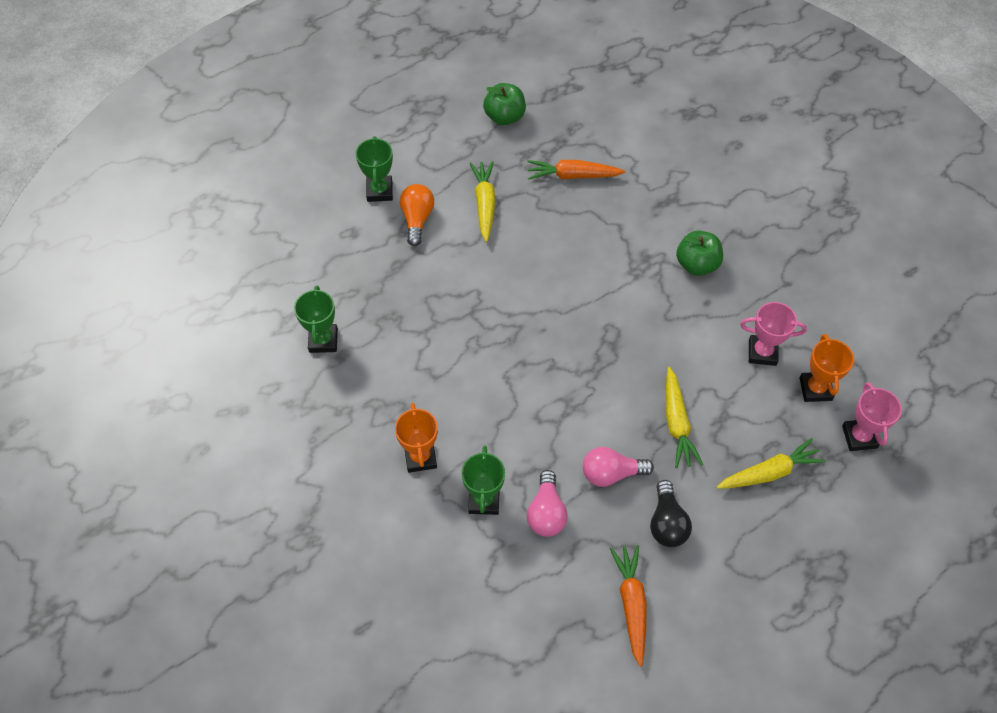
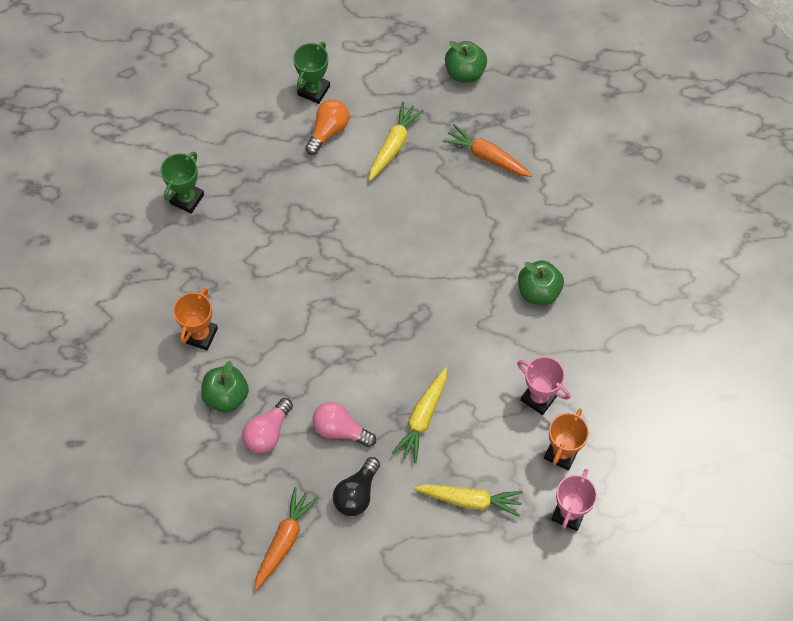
camera: 30 degrees right, 5 degrees up
green trophy [462,446,505,515] -> green apple [201,361,249,413]

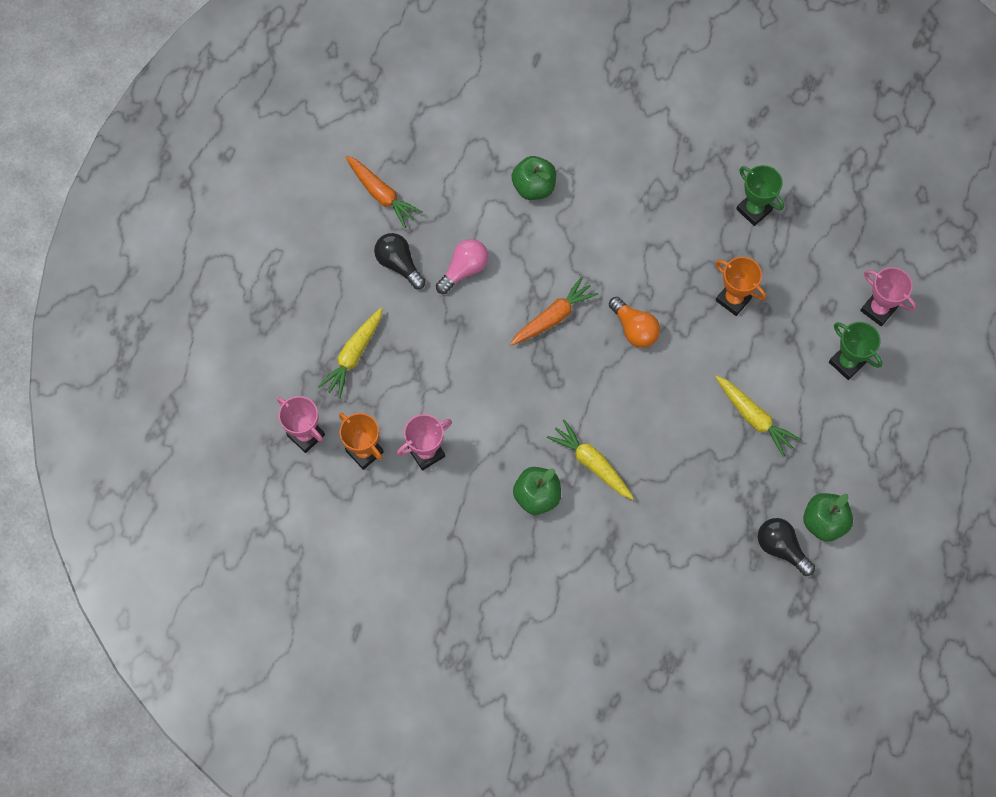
camera: 110 degrees right, 5 degrees up
orange trophy [173,288,218,351] -> orange trophy moved to [716,257,766,316]
pink light bulb [242,398,293,453] -> none
orange light bulb [305,99,350,155] -> orange light bulb moved to [609,297,660,348]
yellow carrot [392,367,447,463] -> yellow carrot moved to [547,419,634,500]
orange carrot [442,124,533,177] -> orange carrot moved to [510,276,598,346]
none -> black light bulb [758,518,815,576]
none -> pink trophy [860,267,916,326]

